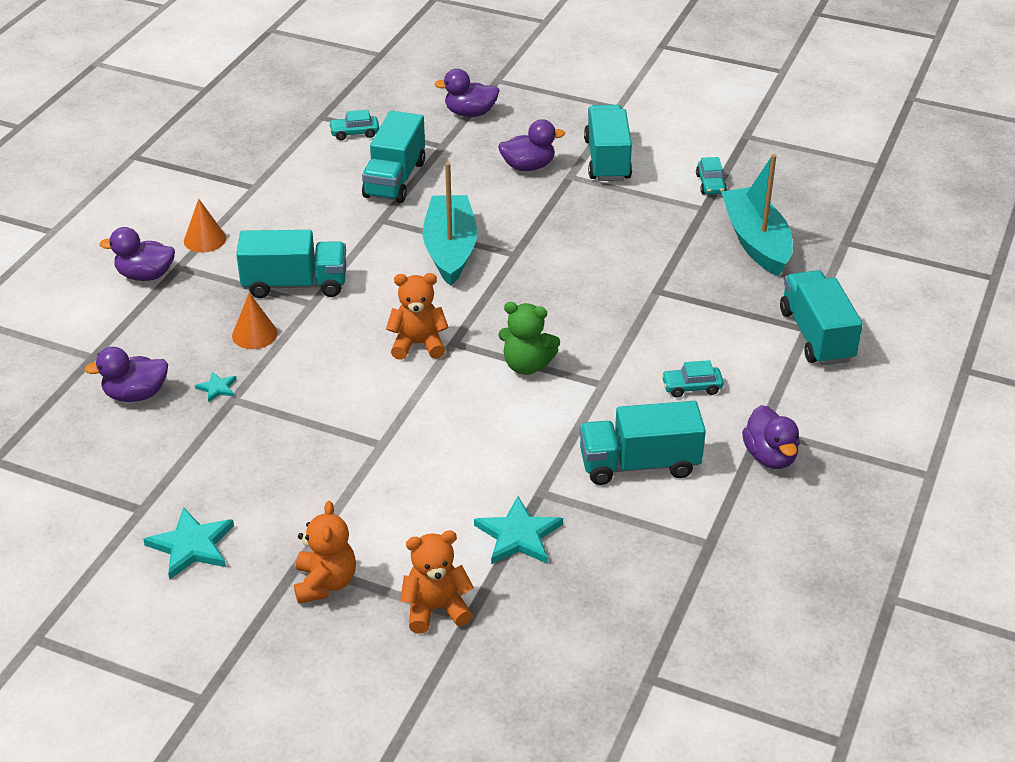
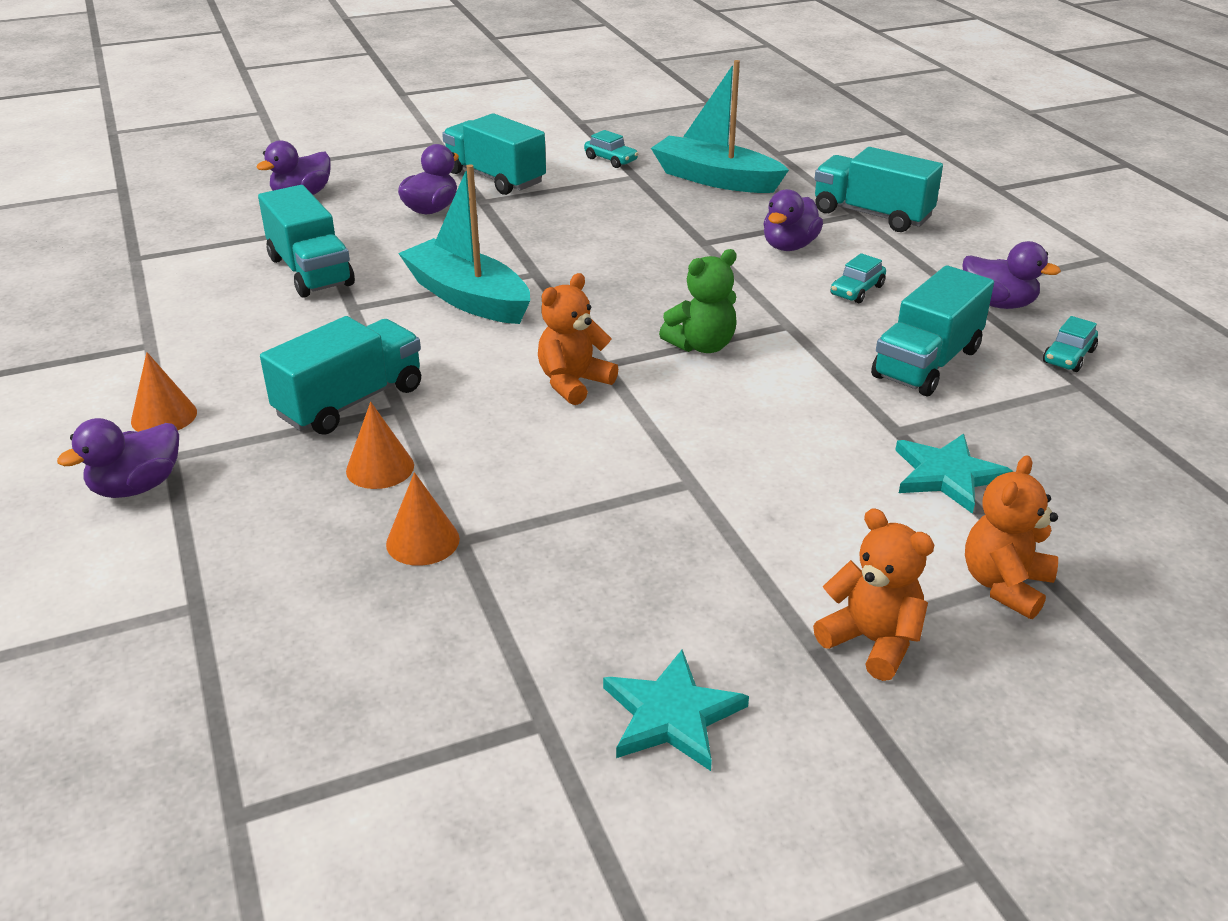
camera: 45 degrees left, 5 degrees down
purple duck [84,347,168,402] -> purple duck moved to [764,189,823,251]
turquoise star [195,372,237,403] -> orange cone [386,472,460,566]
turquoise car [329,110,379,140] -> turquoise car moved to [1043,316,1098,372]

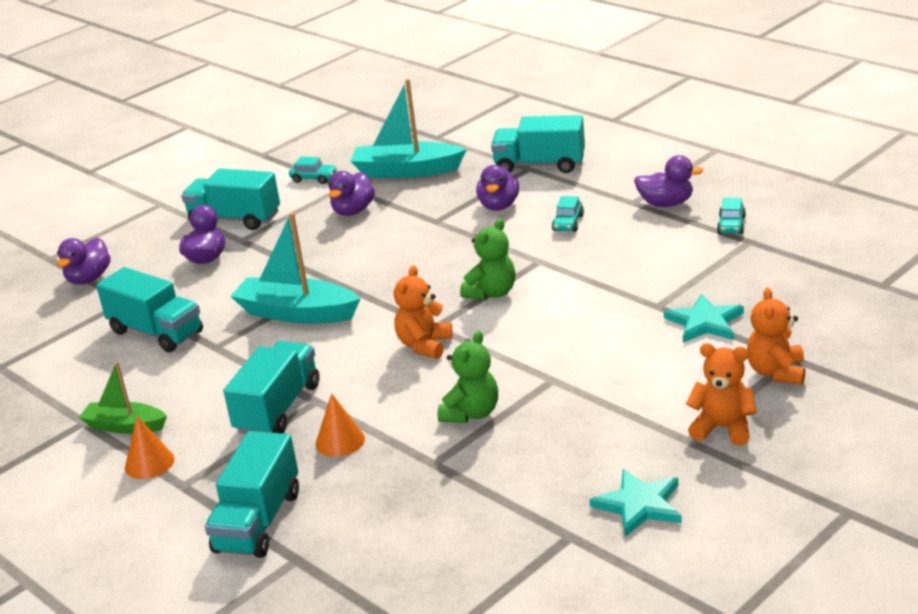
camera: 20 degrees left, 5 degrees down
purple duck [57,418,179,498] -> purple duck moved to [328,171,375,216]
orange cone [386,472,460,566] -> none
turquoise truck [871,265,994,396] -> turquoise truck moved to [205,431,299,558]
none -> green boat [79,361,167,434]
none -> green teddy bear [438,331,498,423]

